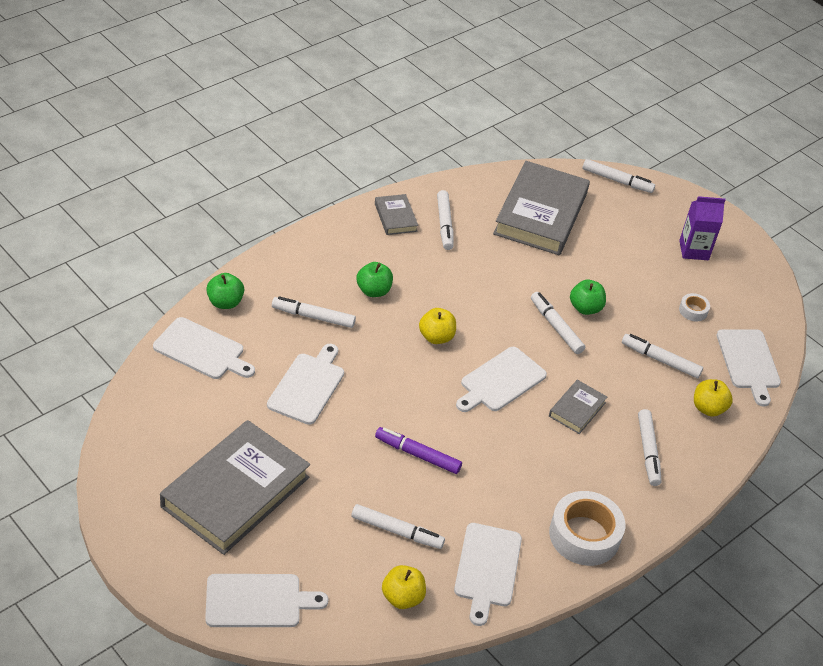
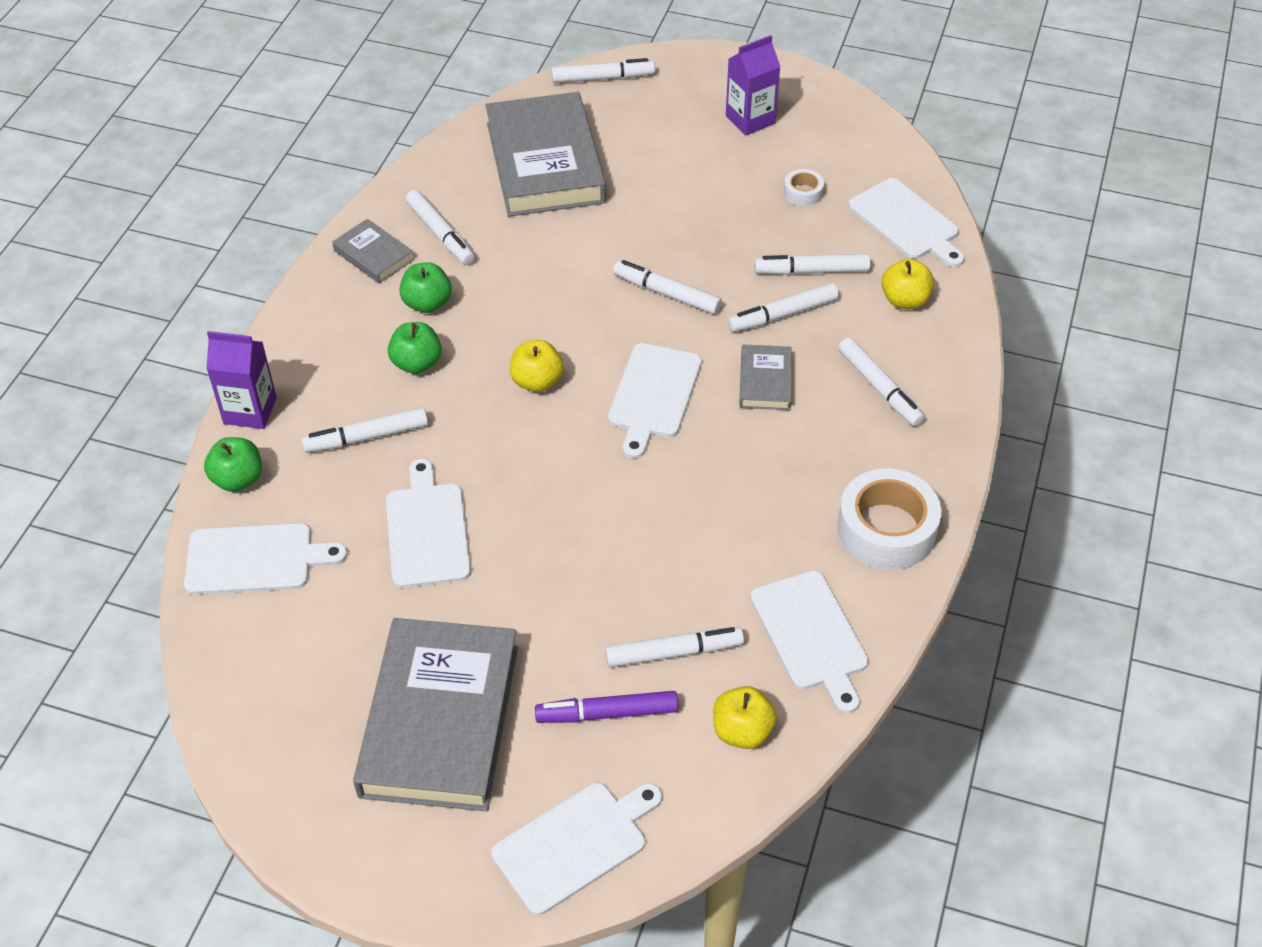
camera: 25 degrees left, 5 degrees up
purple marker [375,427,462,474] -> purple marker moved to [535,691,678,723]
green apple [570,279,606,315] -> green apple moved to [399,262,452,313]
none -> purple carton [206,331,277,429]
none -> white marker [728,283,839,332]

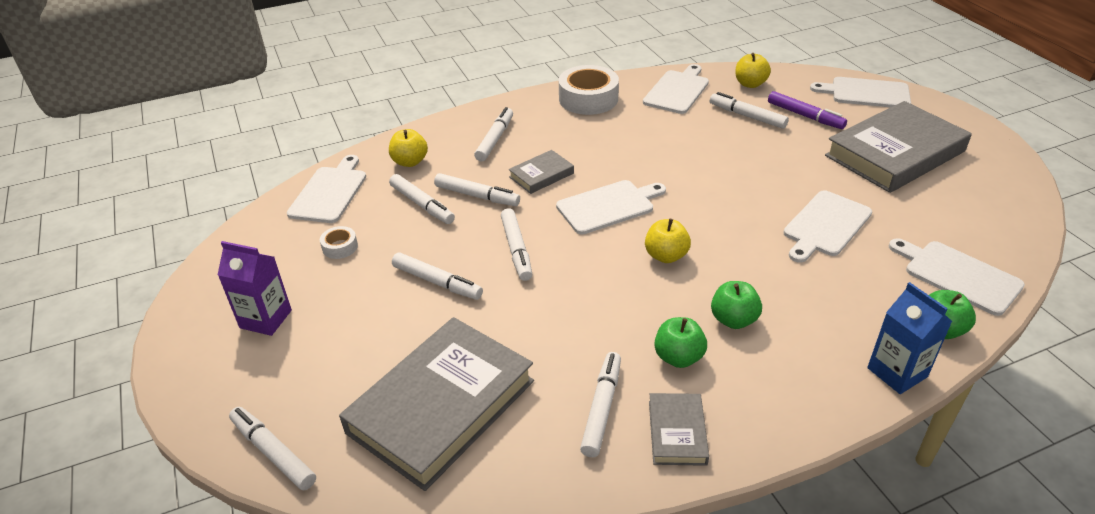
camera: 130 degrees left, 10 degrees down
purple carton [206,331,277,429] -> blue carton [867,282,952,394]
white marker [302,407,428,453] -> white marker moved to [392,252,483,300]

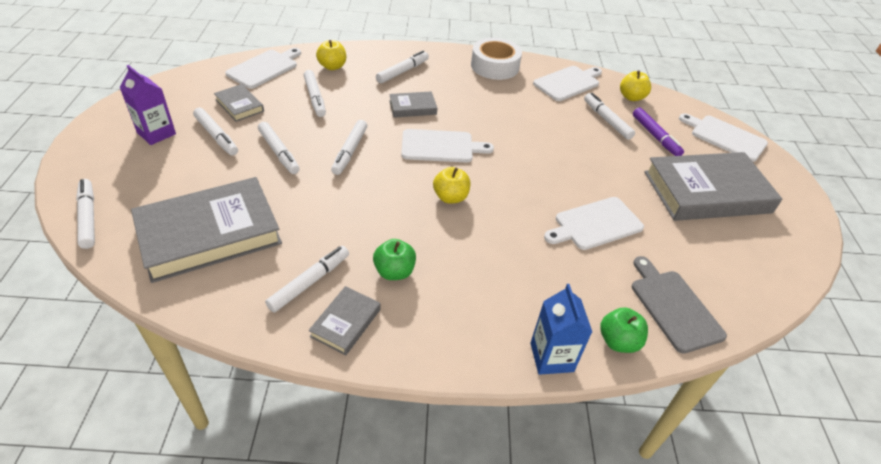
camera: 20 degrees right, 5 degrees up
white tape [320,226,358,259] -> grey book [214,84,264,122]
white marker [434,173,520,206] -> white marker moved to [193,107,238,156]
green apple [711,281,762,329] -> none
white cutting board [889,238,1025,316] -> grey cutting board [632,256,727,354]

